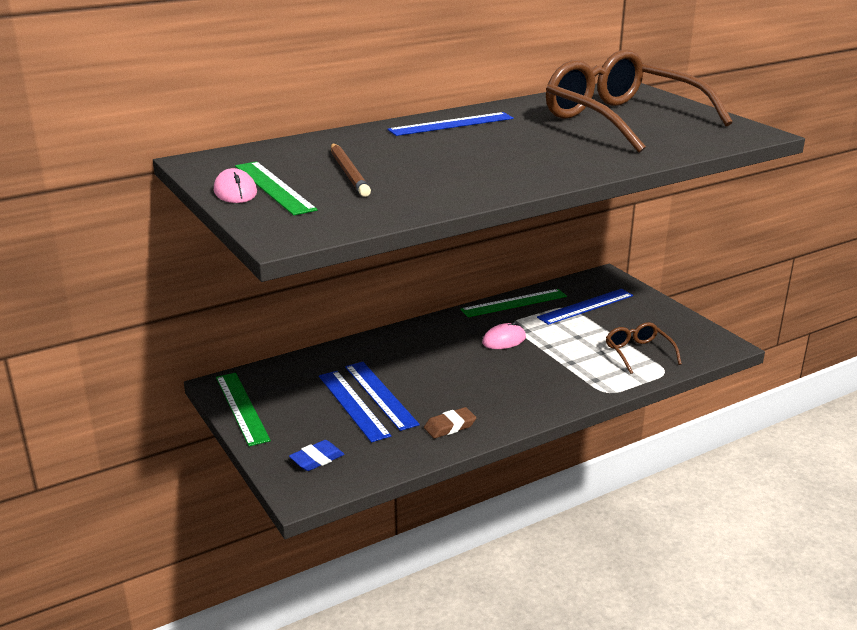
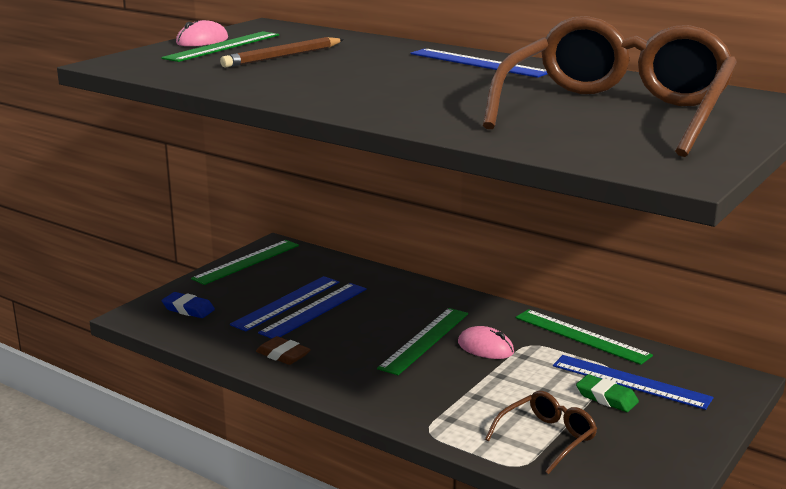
camera: 65 degrees right, 5 degrees down
none -> green ruler [377,308,468,375]
none -> green eraser [576,374,639,412]

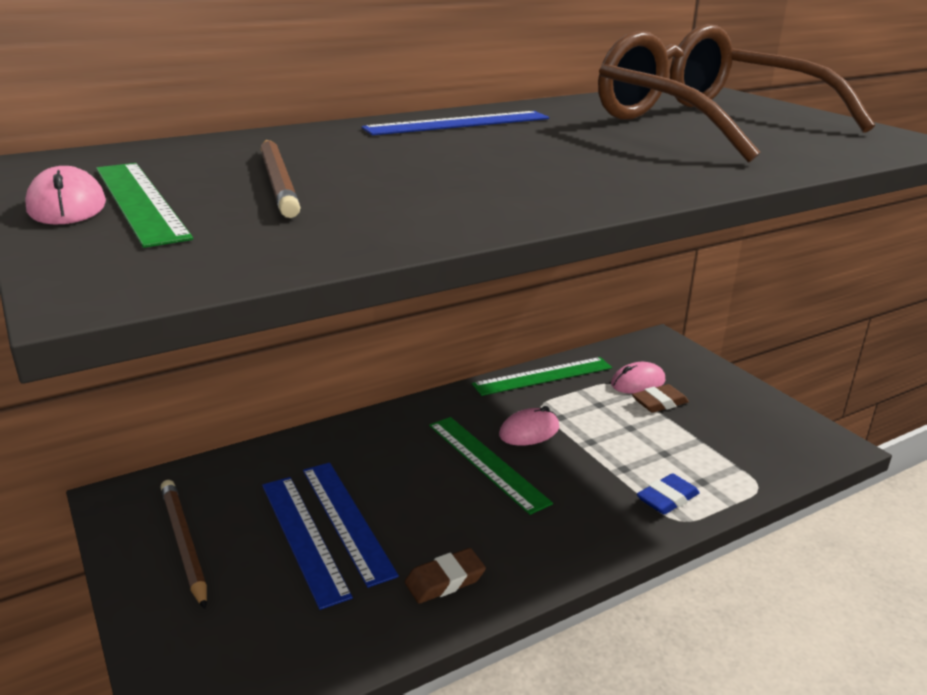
camera: 65 degrees left, 5 degrees up
blue eraser [162,292,215,318] -> blue eraser moved to [637,473,699,515]
green ruler [191,240,299,285] -> none
brown glasses [485,391,597,474] -> none
blue ruler [553,355,714,410] -> pink mouse [611,362,665,394]
green eraser [576,374,639,412] -> brown eraser [632,384,689,413]
none -> brown pencil [160,480,207,609]

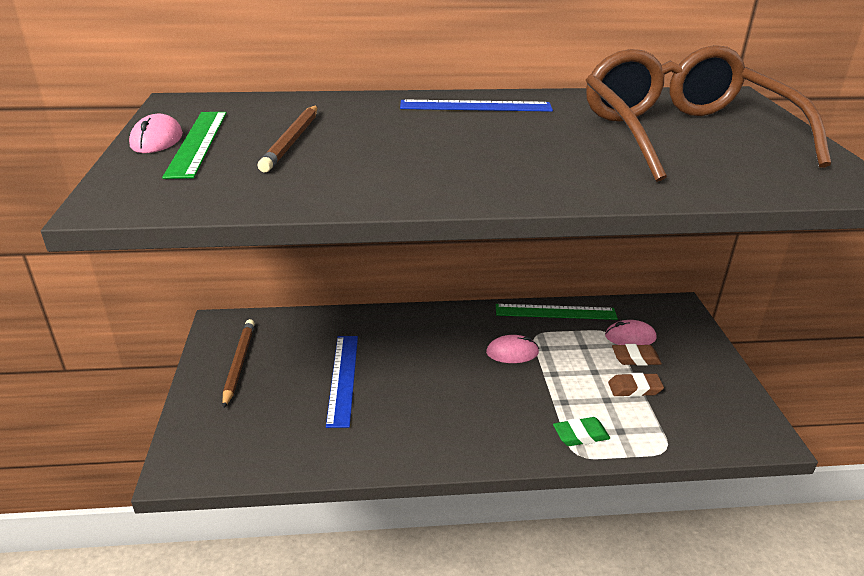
camera: 25 degrees right, 5 degrees up
blue ruler [262,477,353,610] -> none
brown eraser [405,548,486,604] -> brown eraser moved to [608,373,664,397]
green ruler [429,417,553,515] -> none
blue eraser [637,473,699,515] -> green eraser [553,417,610,446]

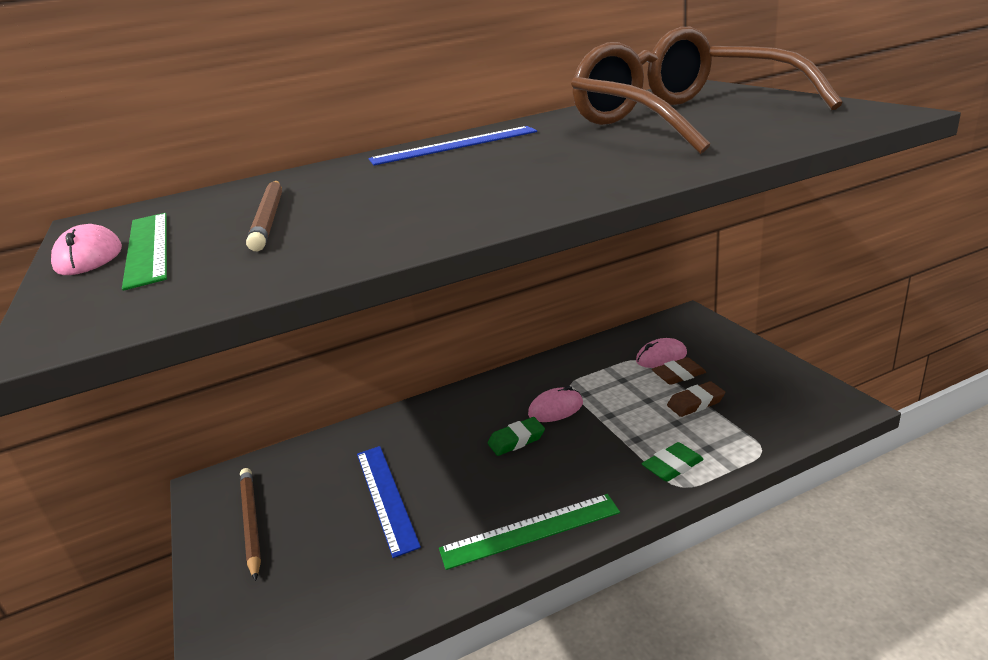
camera: 15 degrees left, 5 degrees down
green ruler [496,304,618,320] -> green ruler moved to [439,494,620,570]
none -> green eraser [488,417,545,456]

